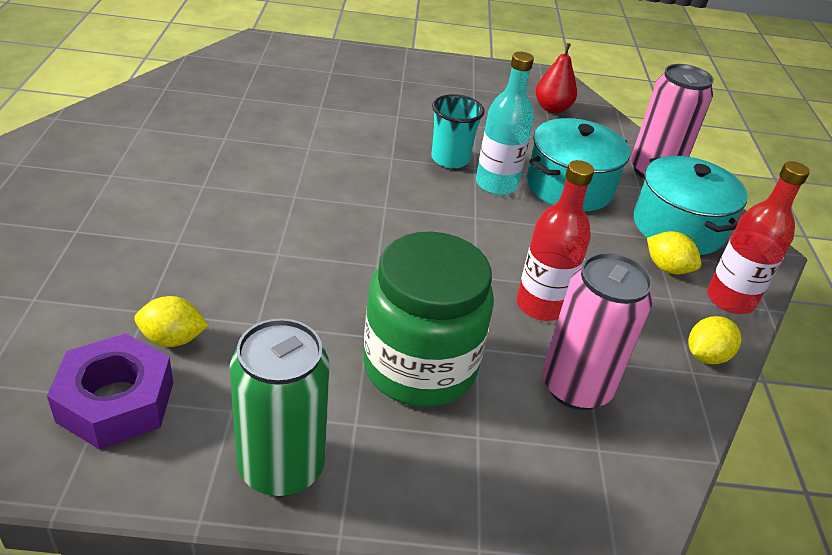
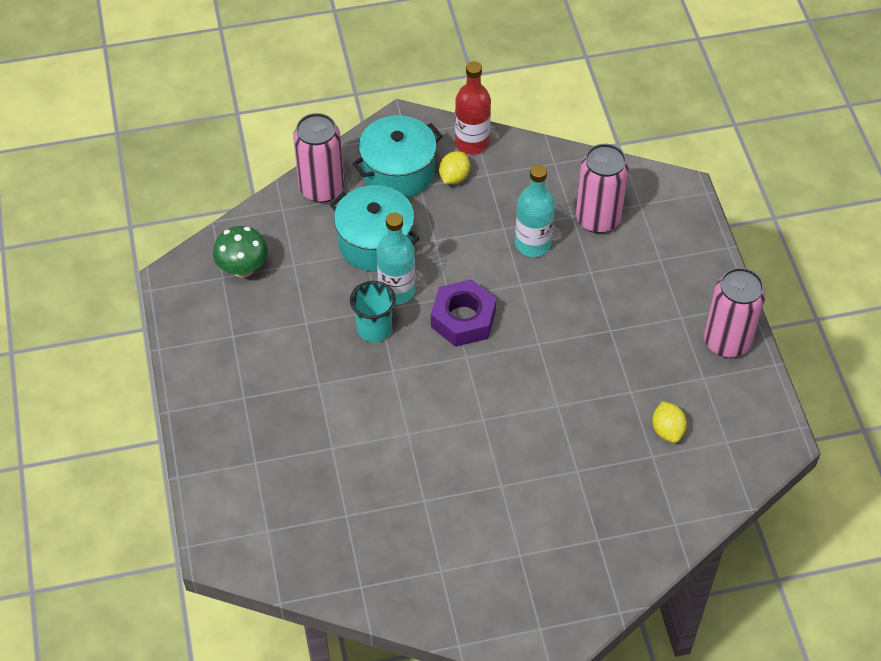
camera: 100 degrees left, 15 degrees up
purple nut [47,333,173,450] -> purple nut moved to [431,279,496,347]
green can [230,318,330,496] -> pink can [704,268,766,358]
green jar [363,232,494,407] -> none
red bottle [517,160,594,321] -> turquoise bottle [515,165,555,257]
red pear [536,43,577,113] -> green mushroom [213,226,268,278]
yellow lemon [688,316,742,364] -> none

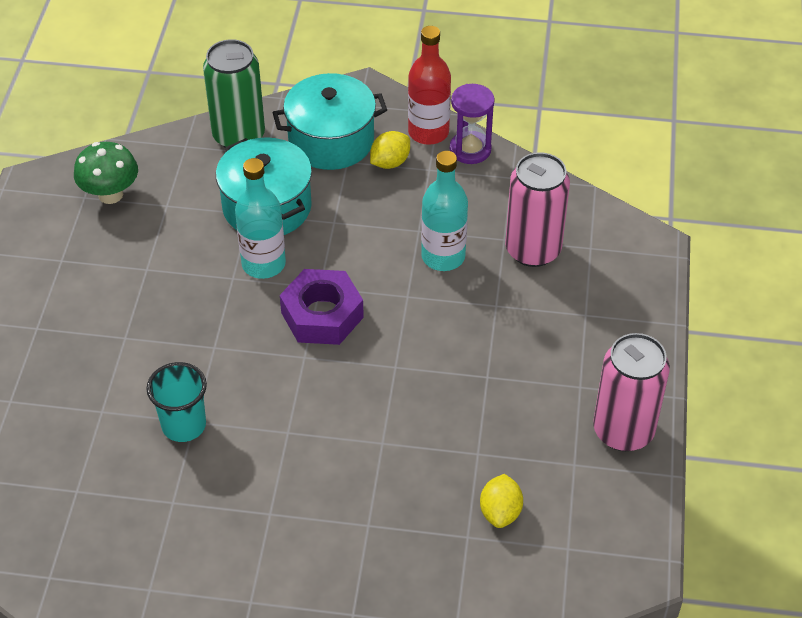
camera: 20 degrees right, 5 degrees down
pink can [293,113,344,203] -> green can [203,39,265,147]
turquoise cup [350,281,396,342] -> turquoise cup moved to [147,362,207,442]
none -> purple hourglass [450,84,495,164]

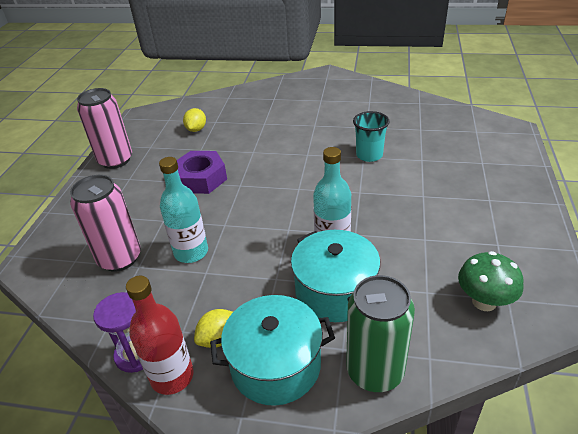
camera: 175 degrees left, 10 degrees down
purple nut [280,269,364,345] -> purple nut moved to [177,151,227,194]

